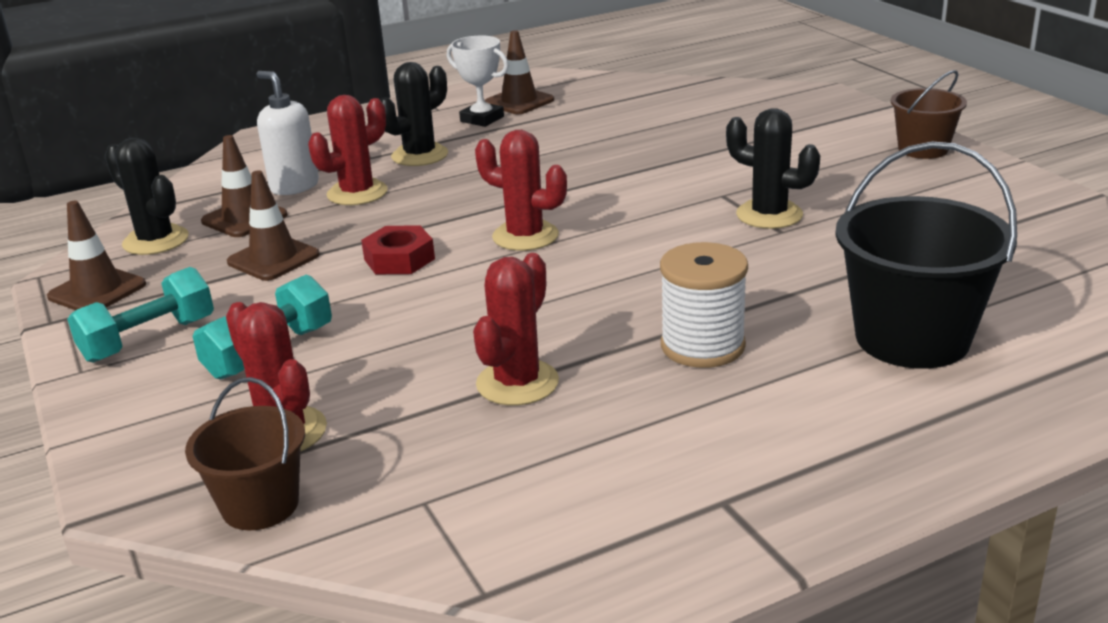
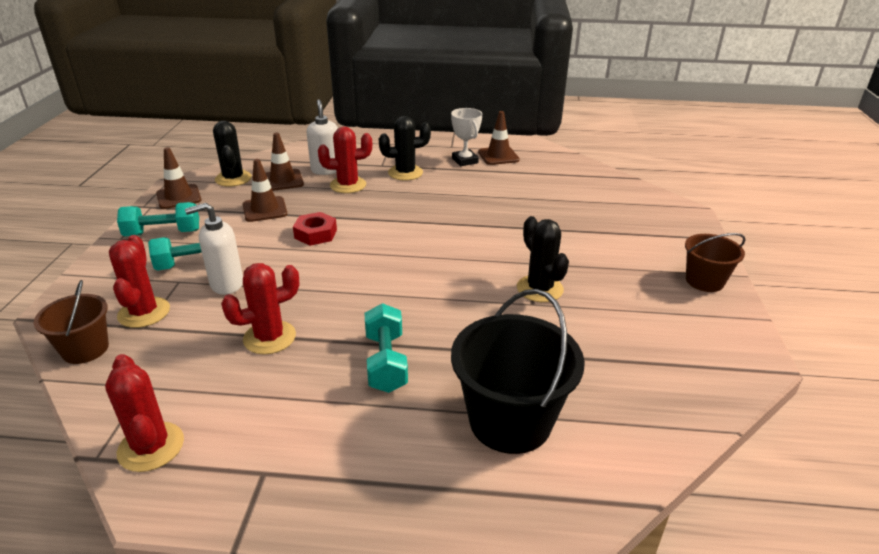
camera: 30 degrees right, 5 degrees up
red cactus [475,130,567,251] -> red cactus moved to [105,354,184,472]
white spool [660,242,748,368] -> turquoise dumbbell [364,303,408,393]
none -> white soap dispenser [185,203,243,295]

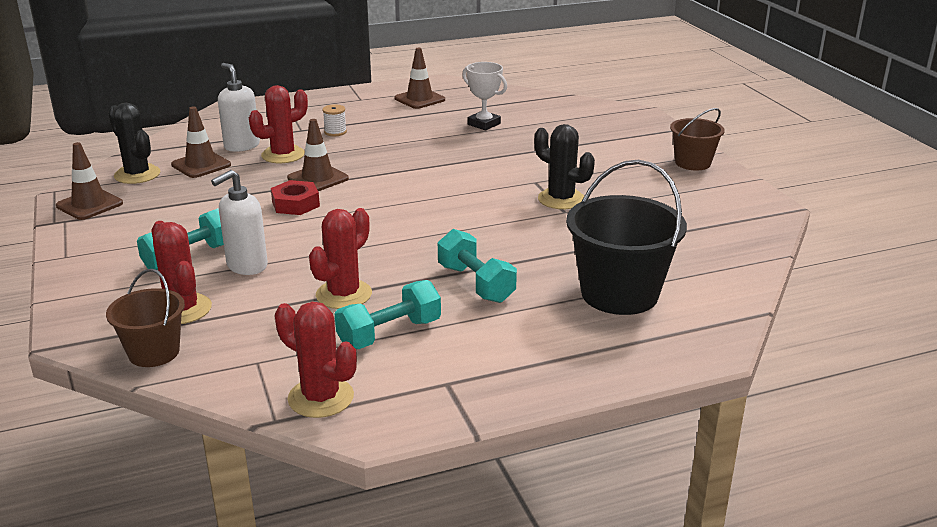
camera: 25 degrees left, 5 degrees down
turquoise dumbbell [117,202,199,236] -> turquoise dumbbell moved to [335,280,441,349]
brown traffic cone [243,159,287,222] -> brown traffic cone moved to [287,119,349,191]
black cactus [379,116,431,181] -> white spool [323,104,347,136]
white trophy [451,108,482,166] -> white trophy moved to [462,62,507,130]

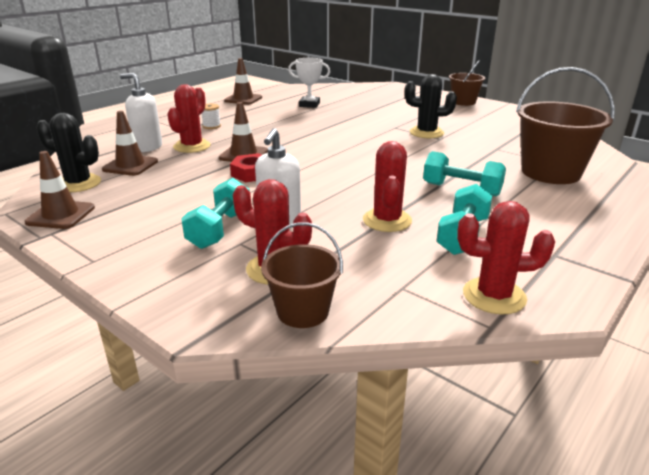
camera: 30 degrees left, 0 degrees up
black bucket [566,160,687,315] -> brown bucket [516,67,615,184]

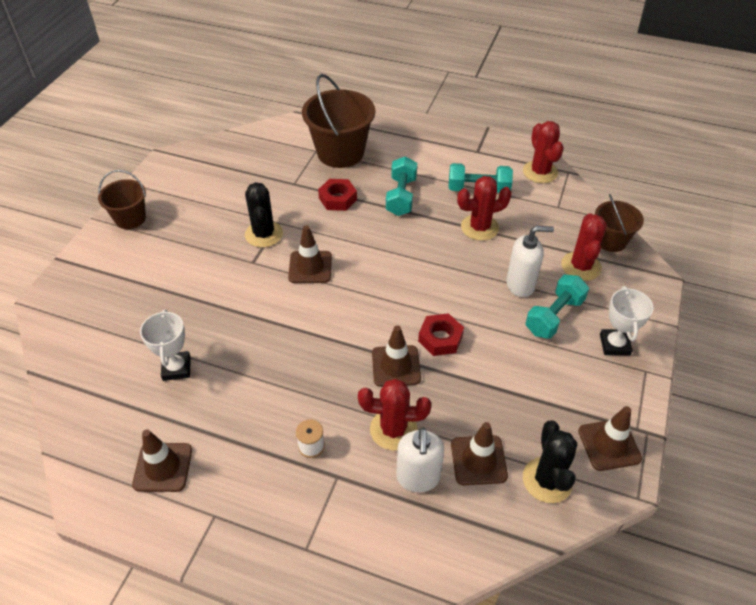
camera: 110 degrees left, 20 degrees up
turquoise dumbbell [181,178,250,249] -> turquoise dumbbell turned 45 degrees counterclockwise [525,275,589,339]
none -> brown traffic cone [288,225,332,283]
none -> red nut [318,179,357,211]
none -> white trophy [600,286,654,356]

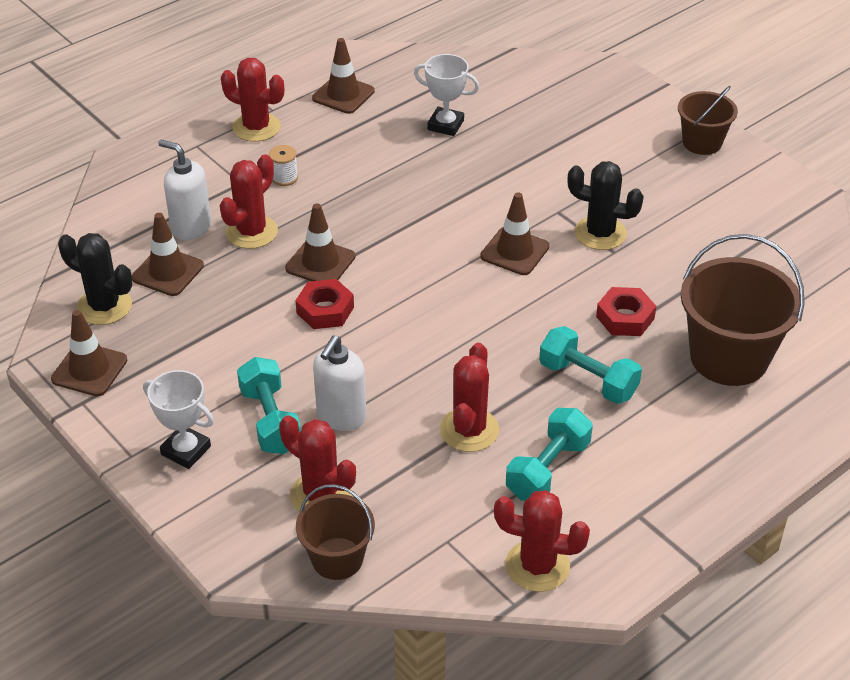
camera: 120 degrees right, 5 degrees down
none -> red cactus [221,58,284,142]

